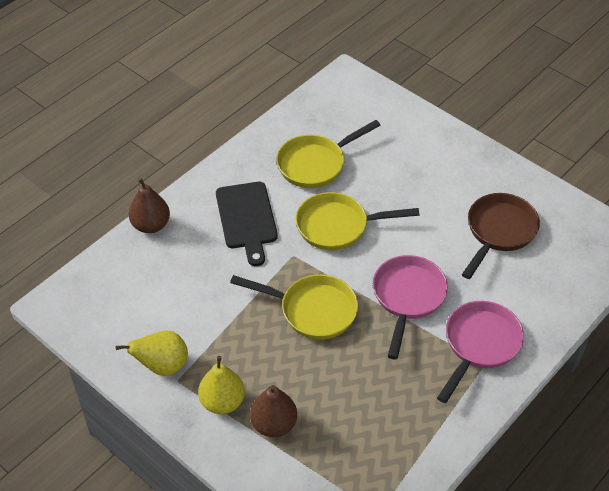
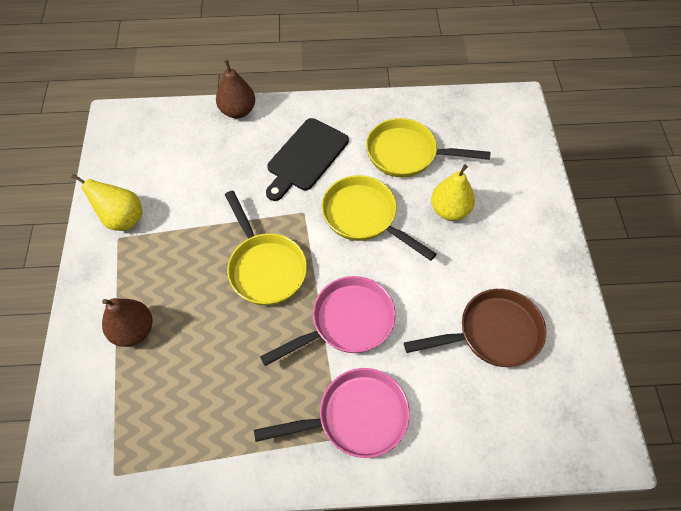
camera: 45 degrees right, 10 degrees up
yellow pear [198,356,245,414] -> yellow pear moved to [431,164,475,221]

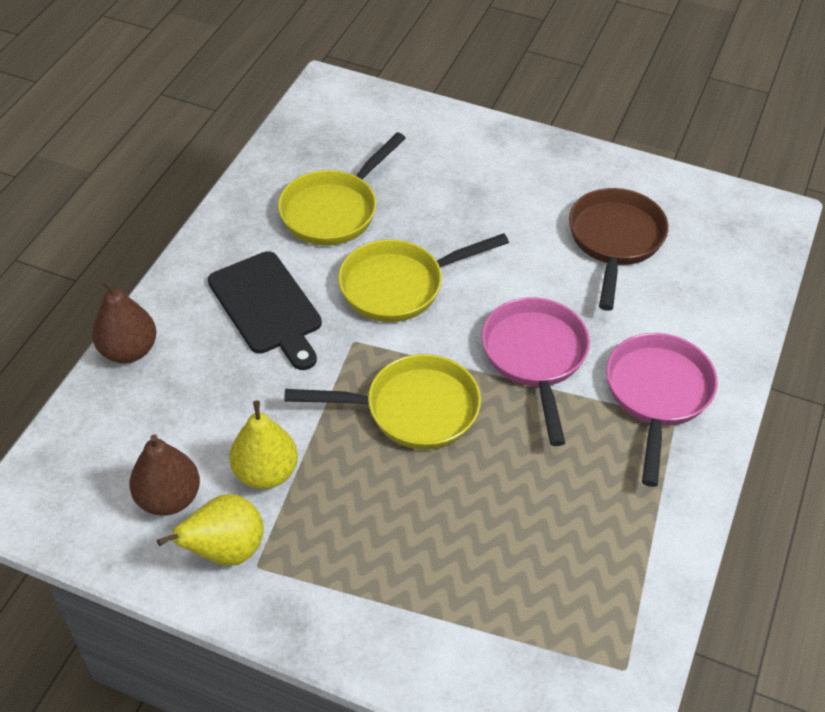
camera: 65 degrees left, 10 degrees down
brown pear [102,298,153,347] -> brown pear moved to [129,434,200,516]
yellow pear [431,164,475,221] -> yellow pear moved to [229,401,298,489]

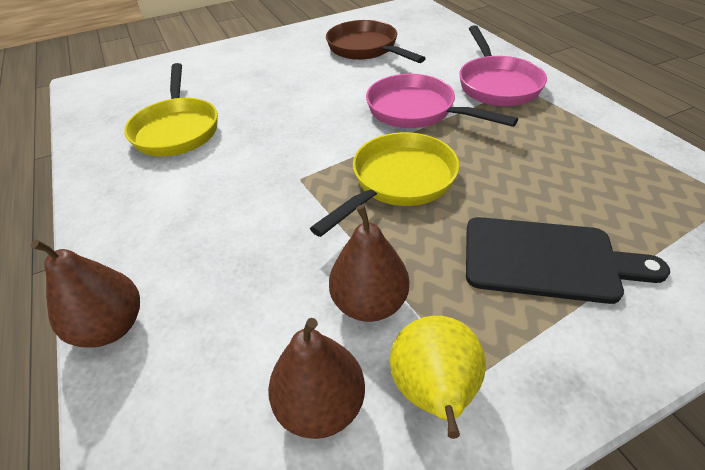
camera: 45 degrees left, 5 degrees down
black cutting board [208,251,322,370] -> black cutting board moved to [466,217,670,304]
yellow pear [229,401,298,489] -> brown pear [329,205,409,322]
yellow pan [338,233,509,322] -> none
pink pan [606,333,718,487] -> pink pan turned 150 degrees counterclockwise [459,25,547,106]

